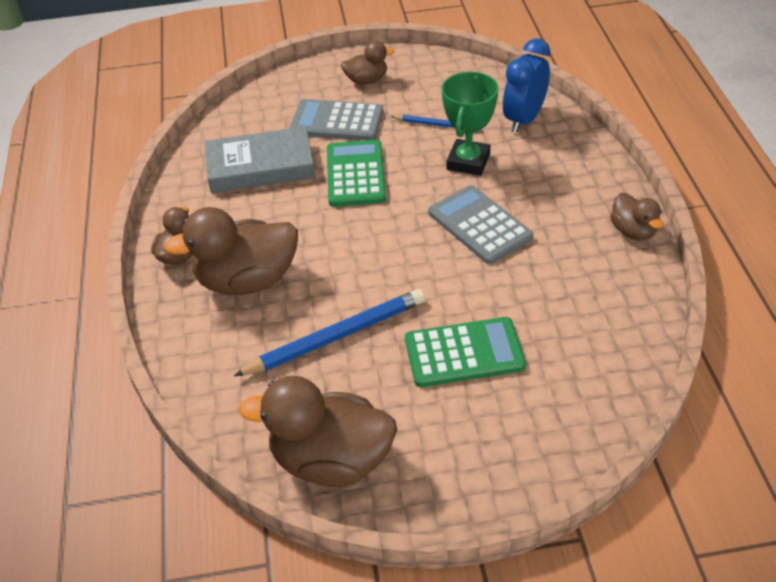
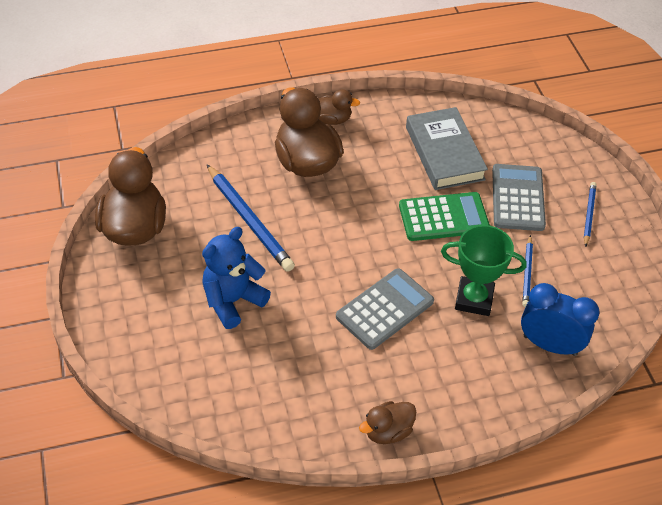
camera: 80 degrees right, 5 degrees up
brown duck [341,41,394,84] -> blue pencil [584,182,597,247]
green calculator [405,317,526,387] -> blue teddy bear [202,227,271,329]

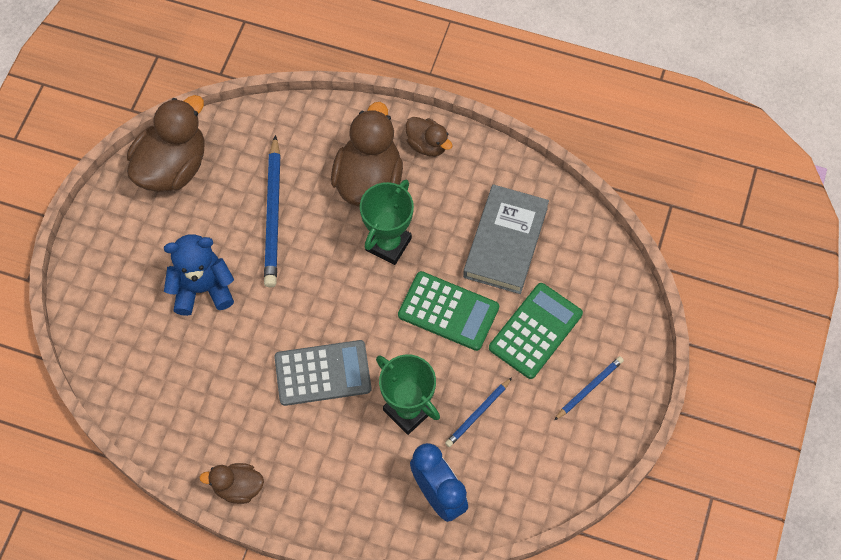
camera: 35 degrees right, 15 degrees up
grey calculator [492,164,546,231] -> green calculator [489,283,583,379]
none -> green trophy [360,180,414,265]

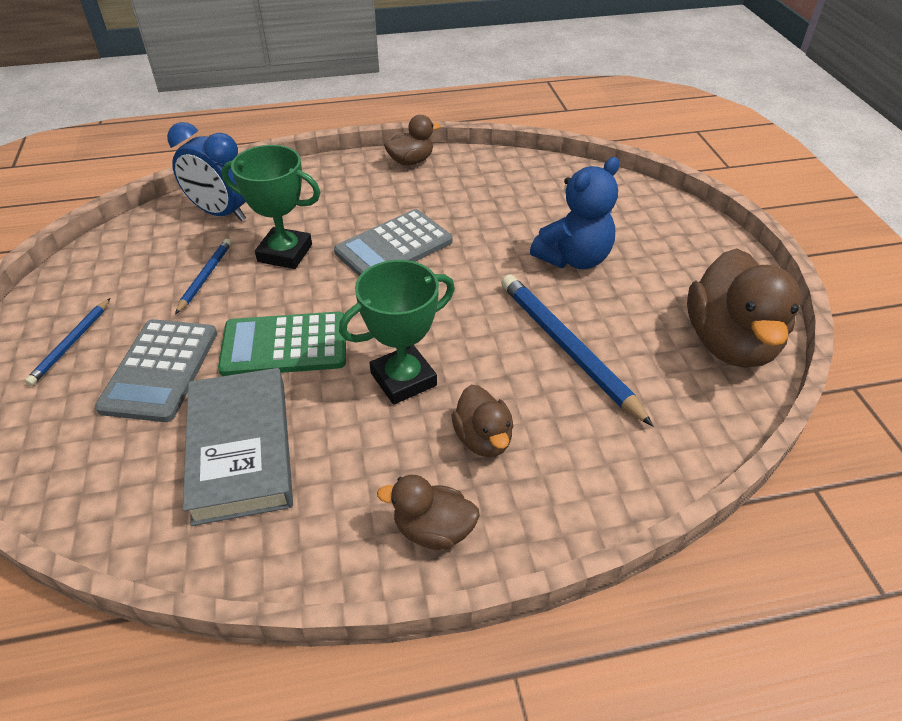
camera: 150 degrees right, 20 degrees down
brown duck [331,102,403,207] -> brown duck [452,385,514,457], size x0.53
green trophy [360,180,414,265] -> green trophy turned 60 degrees clockwise [339,260,455,405]
green calculator [489,283,583,379] -> grey calculator [95,319,217,422]

